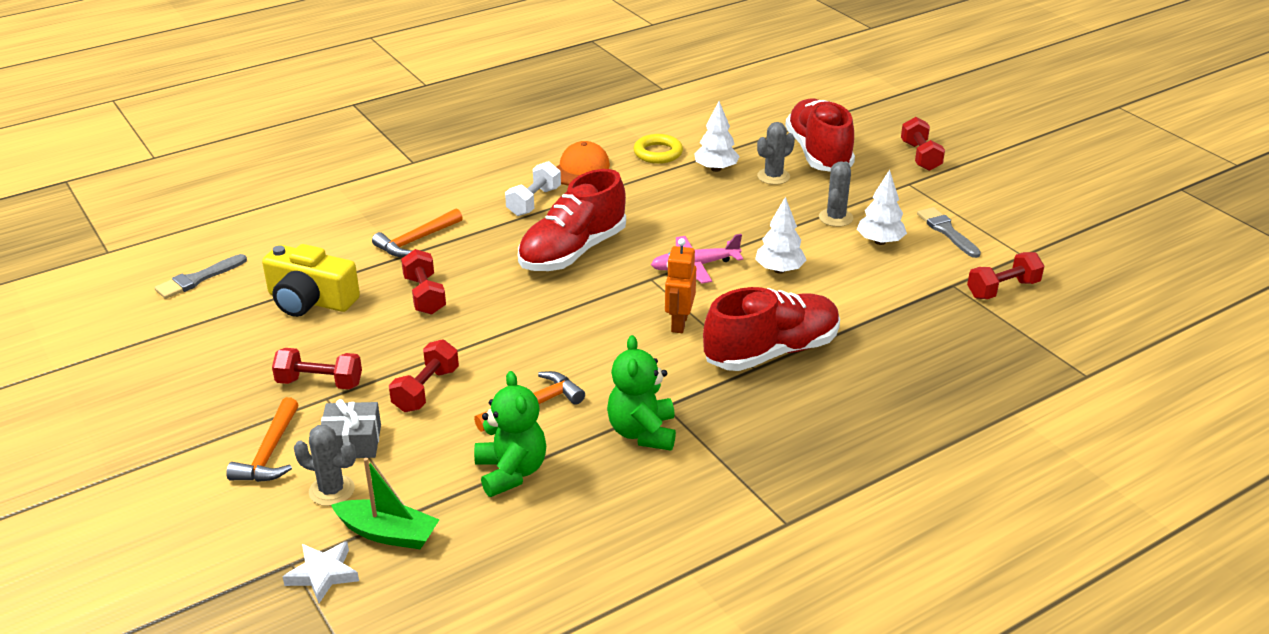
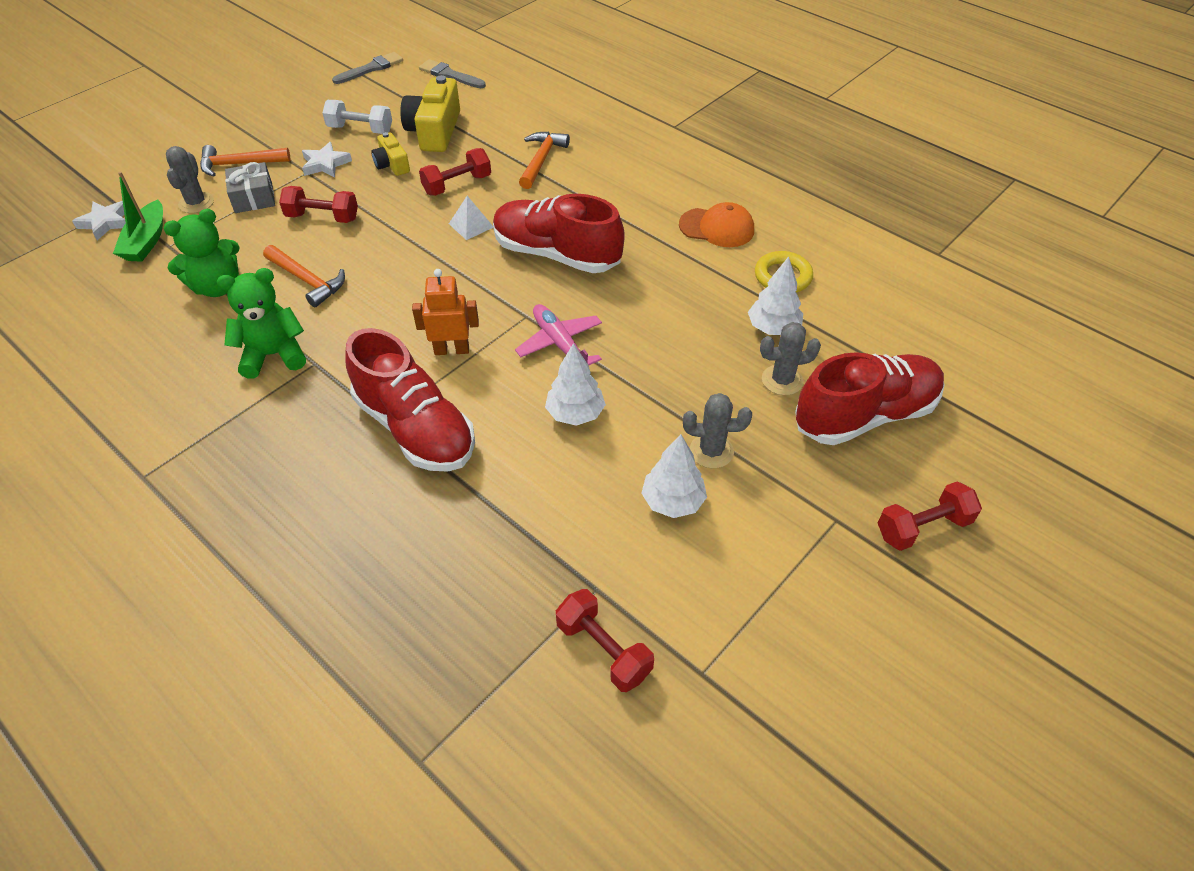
camera: 75 degrees right, 15 degrees up
red dumbbell [272,348,362,390] -> white star [302,142,352,178]
orange hammer [372,208,463,257] -> orange hammer turned 75 degrees clockwise [519,132,570,189]
white dumbbell [505,161,561,216] -> white dumbbell moved to [322,100,392,134]
grey cactus [757,122,795,185] -> grey cactus turned 45 degrees counterclockwise [760,322,821,395]
grey brush [917,207,981,258] -> grey brush moved to [332,52,403,84]
none -> yellow camera [371,132,410,176]
none -> white pyramid [449,196,493,240]

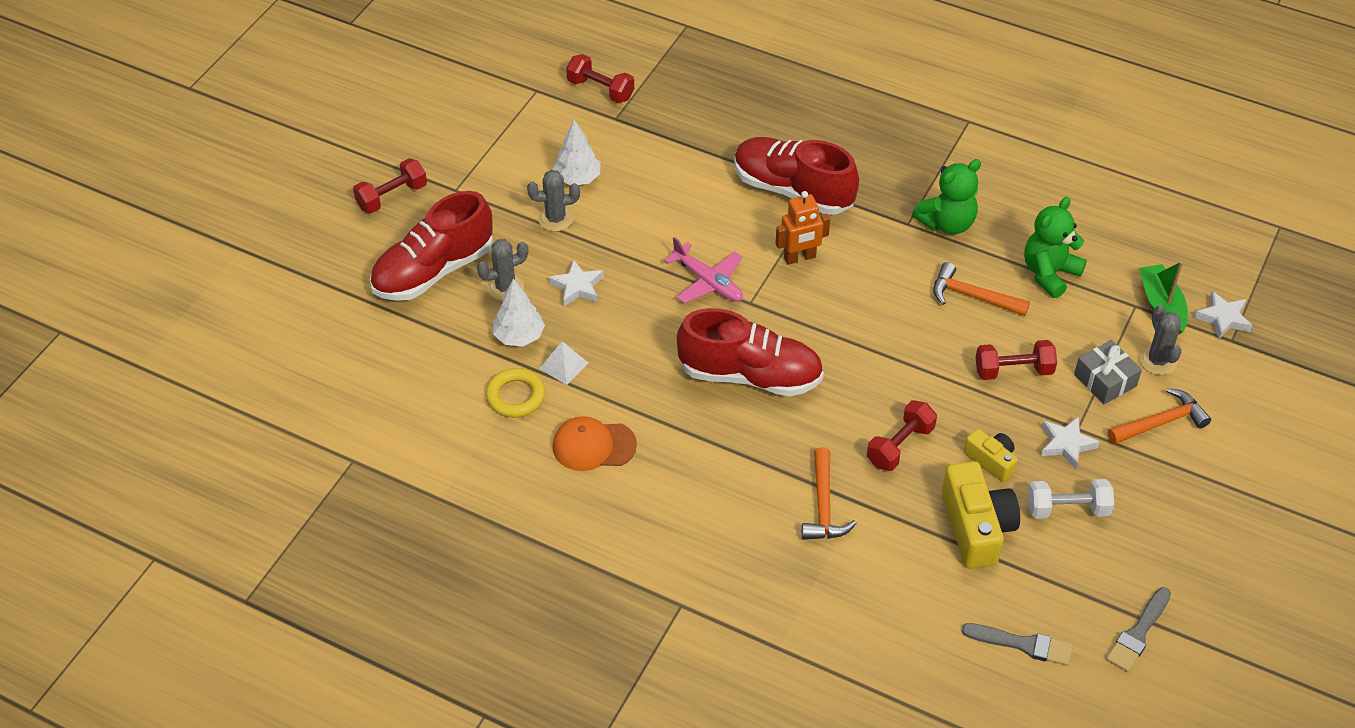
camera: 165 degrees right, 0 degrees up
white pyramid [449,196,493,240] -> white pyramid moved to [539,341,588,385]
white tree [545,343,606,426] -> none
none -> white star [549,259,604,306]

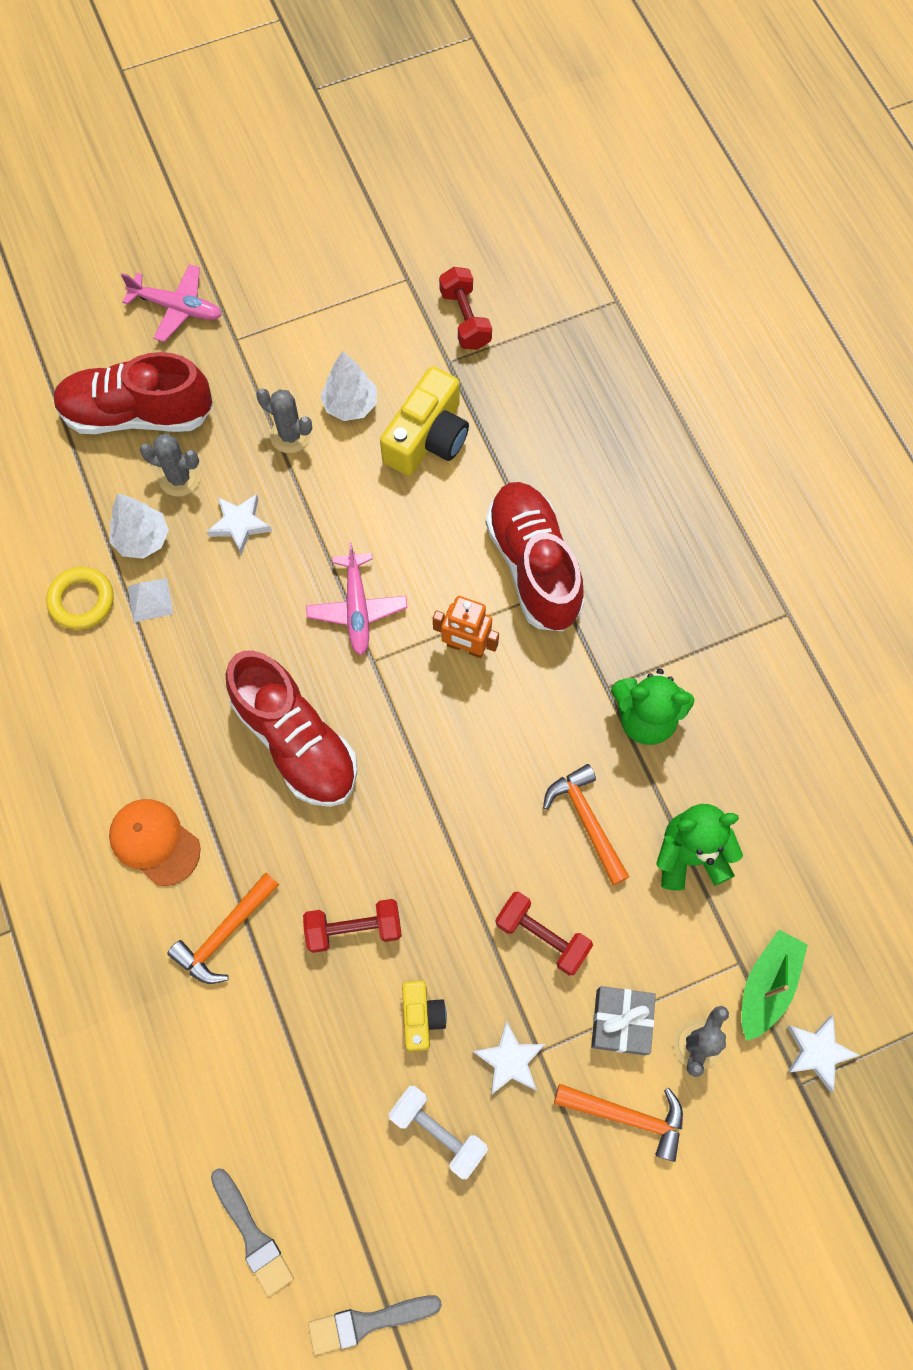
camera: 40 degrees right, 20 degrees up
red dumbbell [353,158,427,213] -> pink plane [121,264,222,342]
orange cap [553,416,637,471] -> orange cap moved to [109,799,201,886]
yellow camera [942,461,1020,569] -> yellow camera moved to [380,366,469,476]

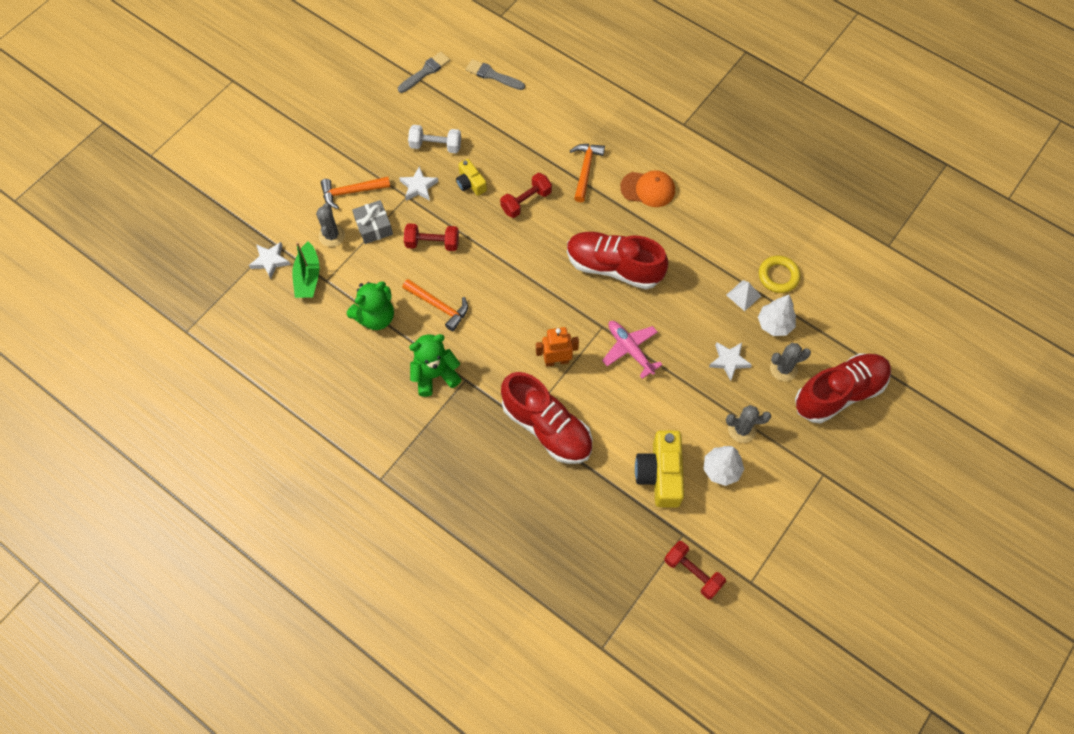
camera: 150 degrees right, 5 degrees down
pink plane [121,264,222,342] -> none

